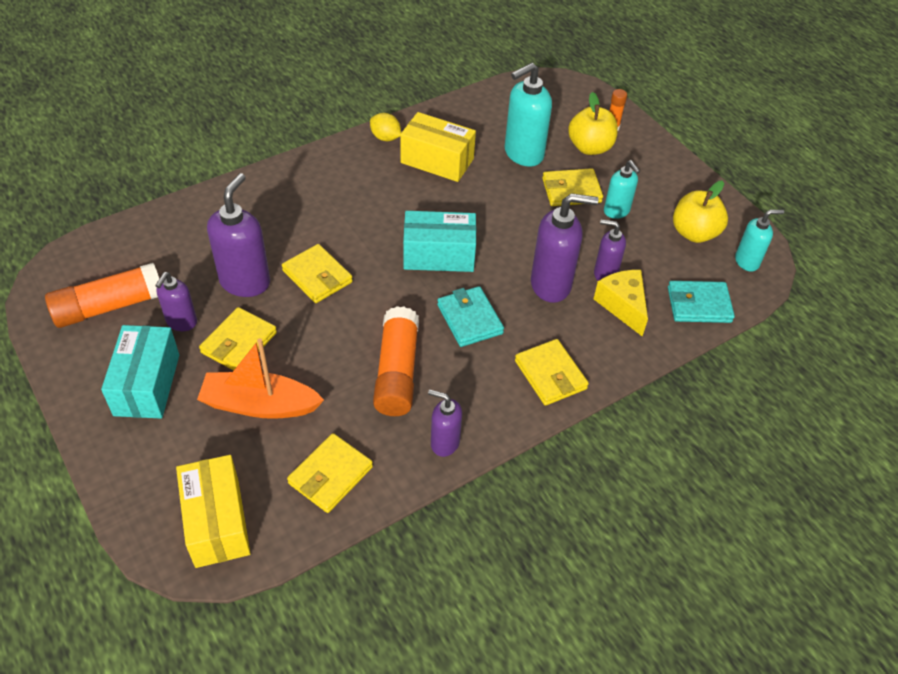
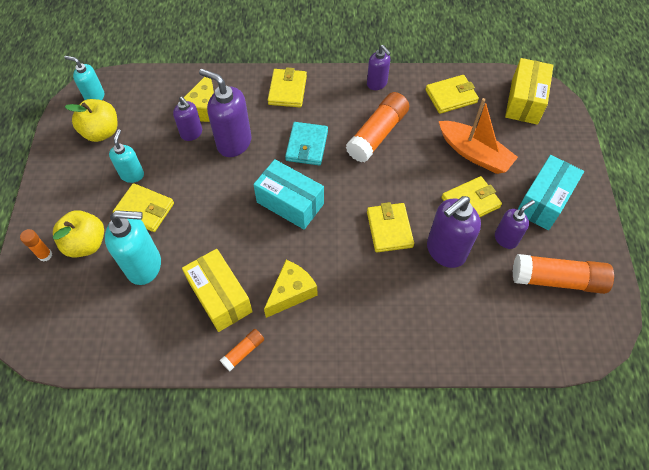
camera: 145 degrees left, 10 degrees up
yellow lemon [370,113,401,141] -> orange glue stick [220,329,264,371]
turquoise wallet [668,281,735,323] -> none
none -> yellow cheese [264,260,317,318]

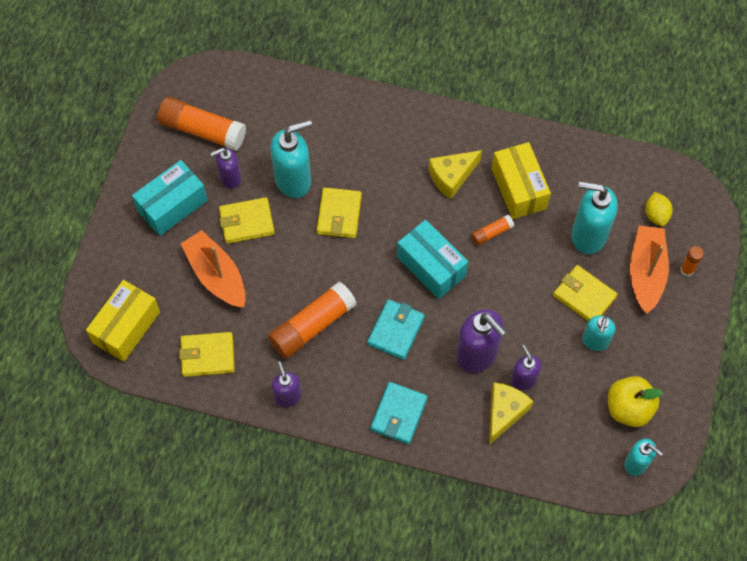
camera: 165 degrees left, 5 degrees up
yellow apple [53,210,104,258] -> orange boat [630,226,669,314]
orange glue stick [220,329,264,371] -> orange glue stick moved to [471,215,514,246]
yellow wallet [268,67,307,107] -> turquoise wallet [370,382,427,444]
purple soap dispenser [427,196,481,268] -> turquoise soap dispenser [270,120,312,198]
none -> yellow lemon [645,192,673,226]

